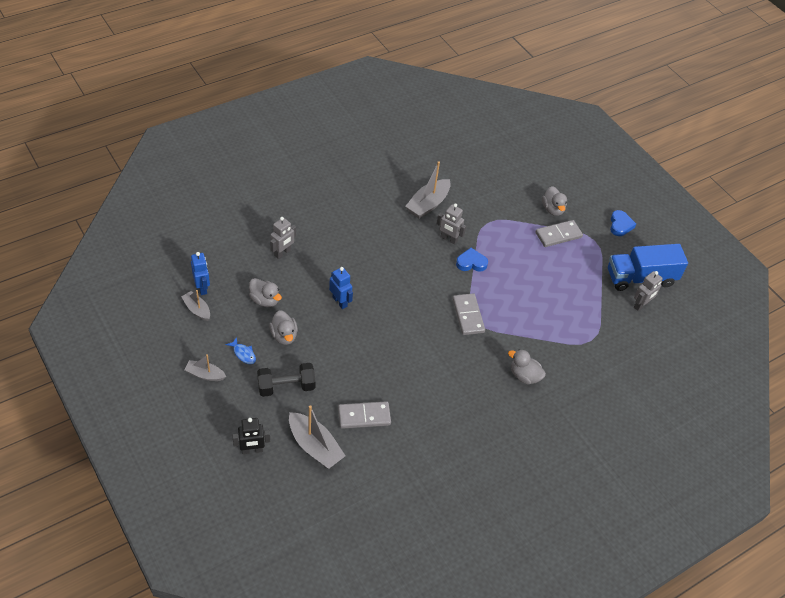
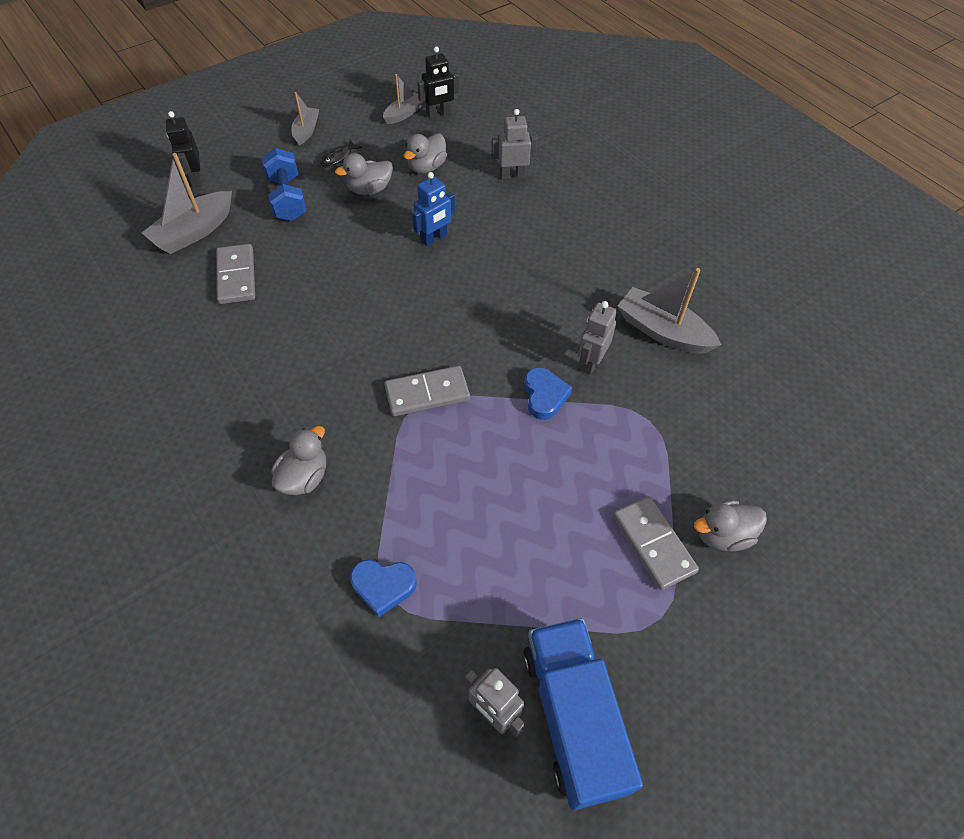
camera: 90 degrees right, 5 degrees up
blue robot [191,252,210,295] -> black robot [417,46,459,119]
blue fish [226,337,256,364] -> black fish [320,140,362,166]
black dumbbell [257,363,316,397] -> blue dumbbell [262,148,307,221]
grey robot [270,217,296,259] -> grey robot turned 135 degrees clockwise [491,109,538,180]
blue heart [610,210,636,236] -> blue heart moved to [350,559,417,617]

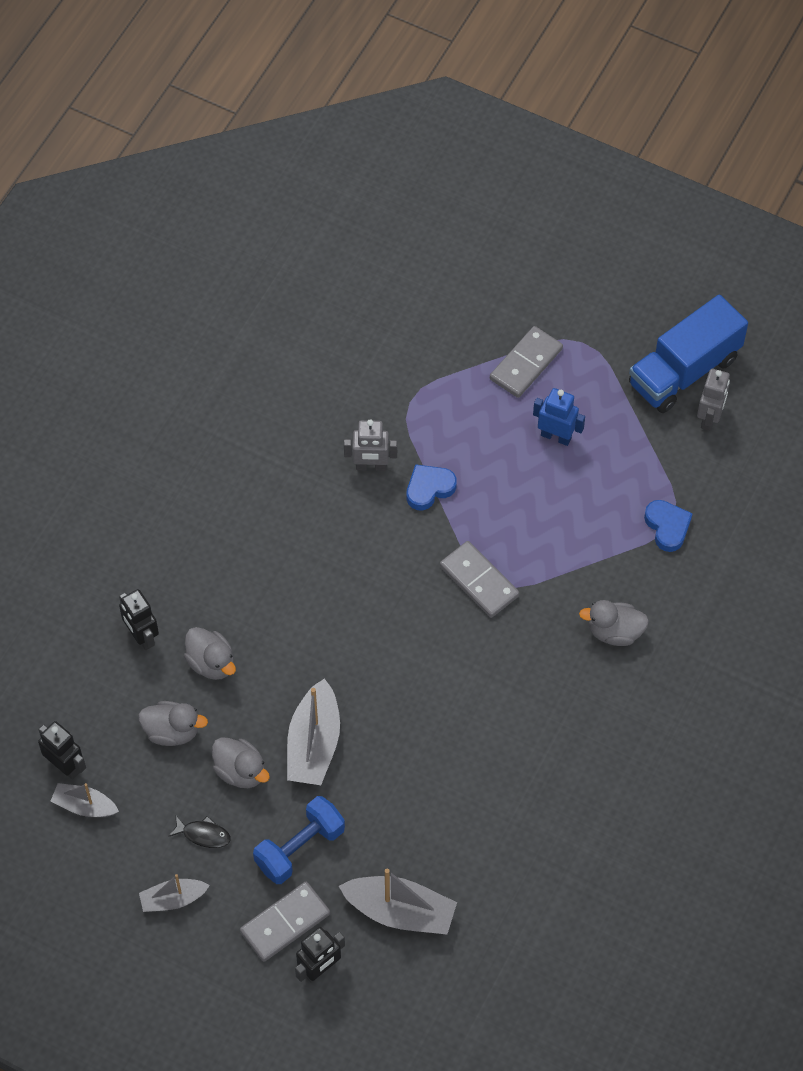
camera: 115 degrees left, 5 degrees up
grey domino [216,244,255,304] -> grey domino moved to [240,881,330,962]
blue robot [412,172,455,246] -> blue robot moved to [533,388,585,446]
grey robot [491,109,538,180] -> black robot [119,589,159,650]
grey boat [617,268,721,354] -> grey boat moved to [287,678,340,785]
grey duck [694,500,767,551] -> grey duck moved to [184,627,236,680]

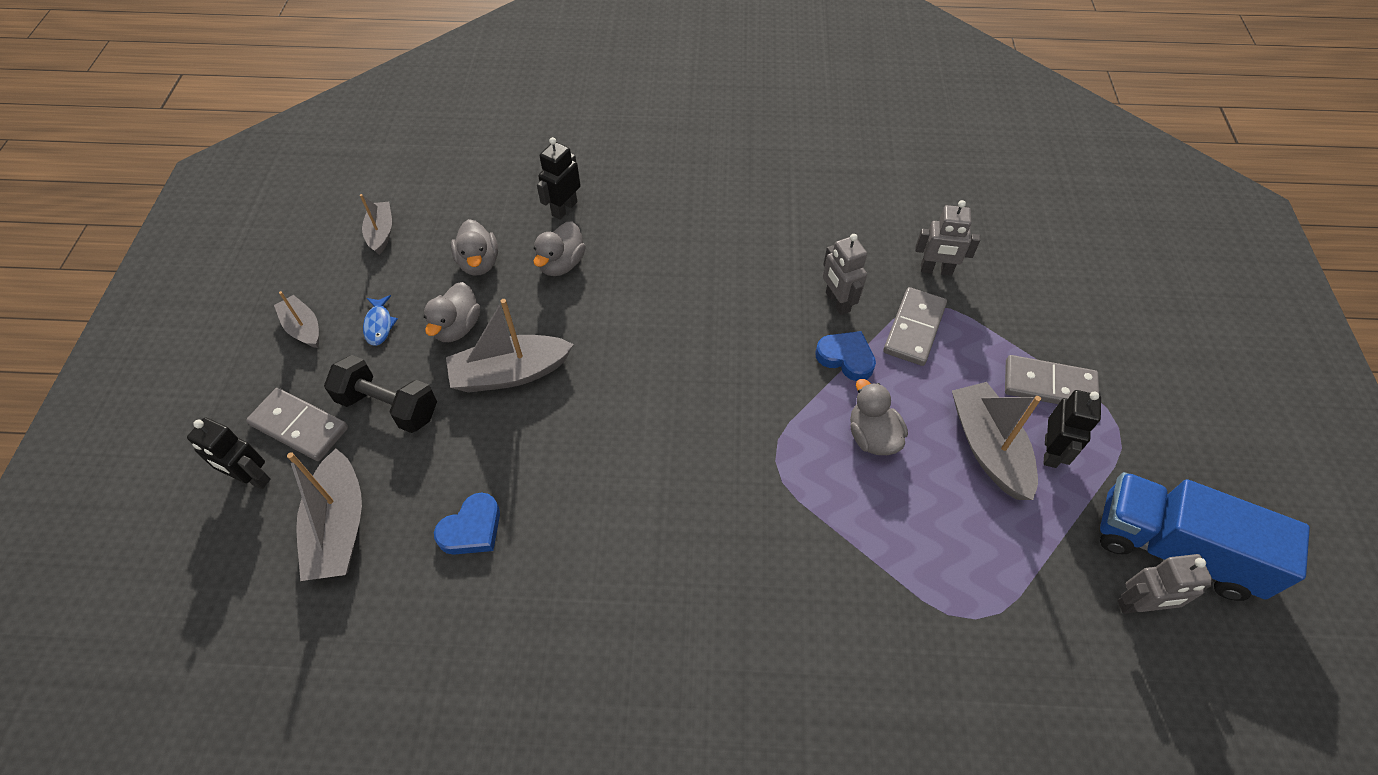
camera: 65 degrees right, 5 degrees down
black robot [38,721,86,780] -> black robot moved to [1043,390,1101,468]
black fish [168,816,231,848] -> blue fish [363,295,398,346]
blue dumbbell [253,796,345,884] -> black dumbbell [324,355,437,433]
grey domino [440,541,519,618] -> grey domino moved to [883,287,947,366]
blue robot [533,388,585,446] -> grey boat [952,382,1041,500]
grey duck [579,600,649,646] -> grey duck moved to [850,379,908,455]
blue heart [644,500,693,552] -> blue heart moved to [434,493,500,555]
none -> grey robot [915,200,980,276]

